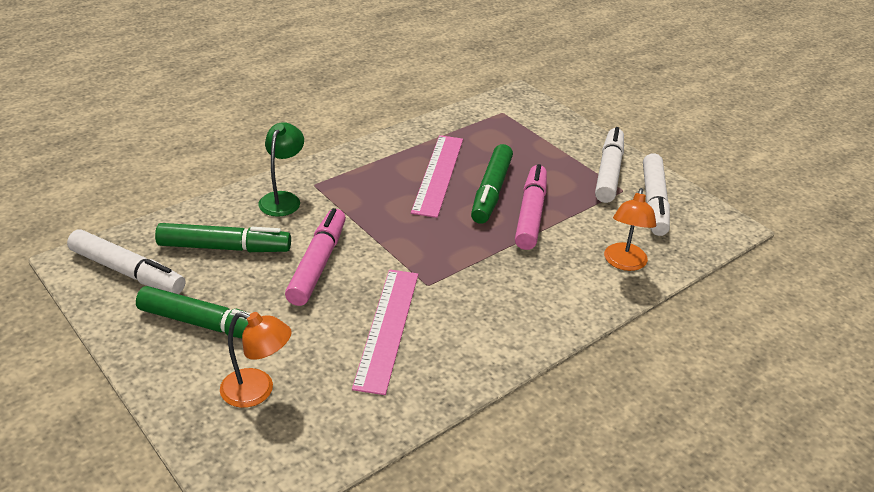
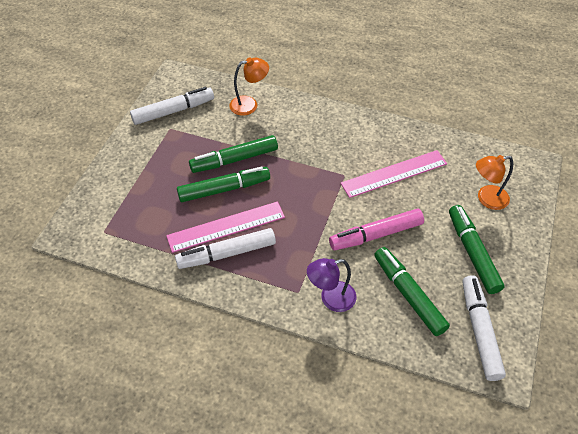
camera: 120 degrees left, 15 degrees up
orange lamp [220,312,292,408] -> orange lamp turned 90 degrees counterclockwise [476,155,513,210]
green lamp [258,122,304,217] -> purple lamp [307,258,356,312]
pink marker [515,164,547,250] -> green marker [189,135,278,173]
white marker [595,127,624,203] -> white marker moved to [175,228,276,269]

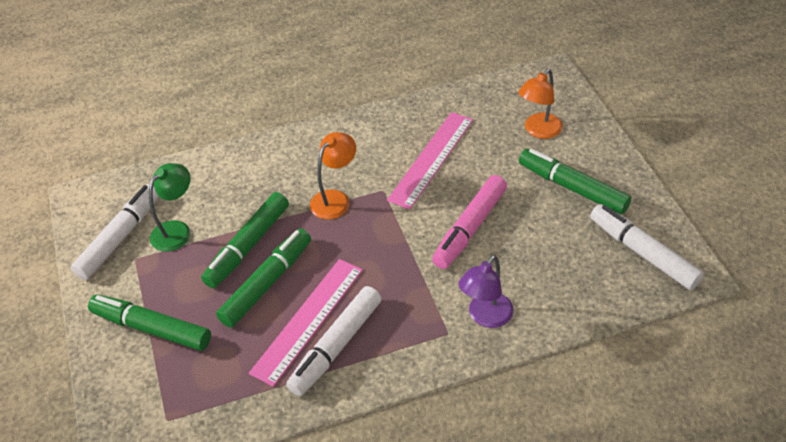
camera: 35 degrees left, 5 degrees down
orange lamp [229,58,269,116] -> orange lamp moved to [310,132,356,219]
green marker [374,247,450,336] -> green marker moved to [88,294,211,351]
none -> green lamp [149,163,191,252]

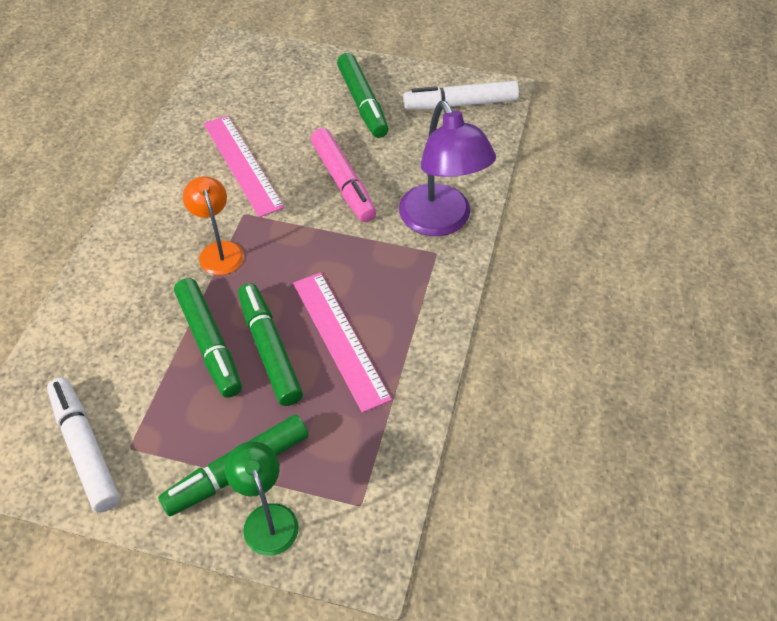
camera: 60 degrees left, 5 degrees up
green lamp [149,163,191,252] -> green lamp moved to [225,441,299,556]
white marker [286,286,382,396] -> none
purple lamp [459,255,514,328] -> purple lamp [399,101,496,236], size x1.68
orange lamp [518,69,563,139] -> none
green marker [519,149,631,214] -> green marker turned 90 degrees counterclockwise [337,53,389,138]

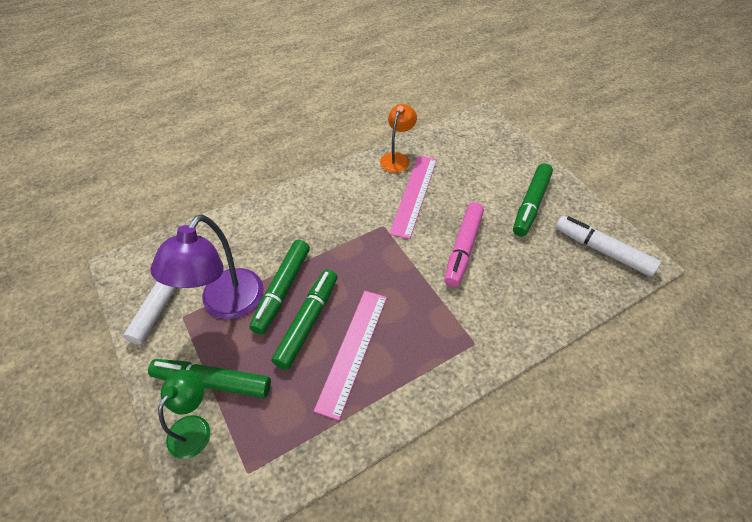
camera: 45 degrees right, 0 degrees up
orange lamp [183,176,244,275] -> orange lamp moved to [380,104,417,173]
purple lamp [399,101,496,236] -> purple lamp moved to [150,214,264,319]

